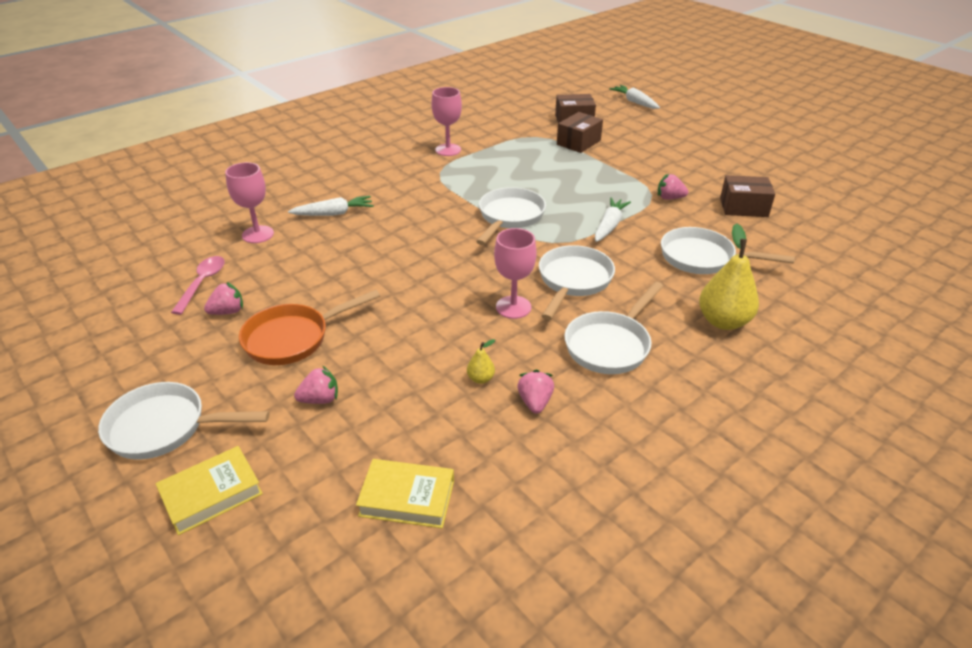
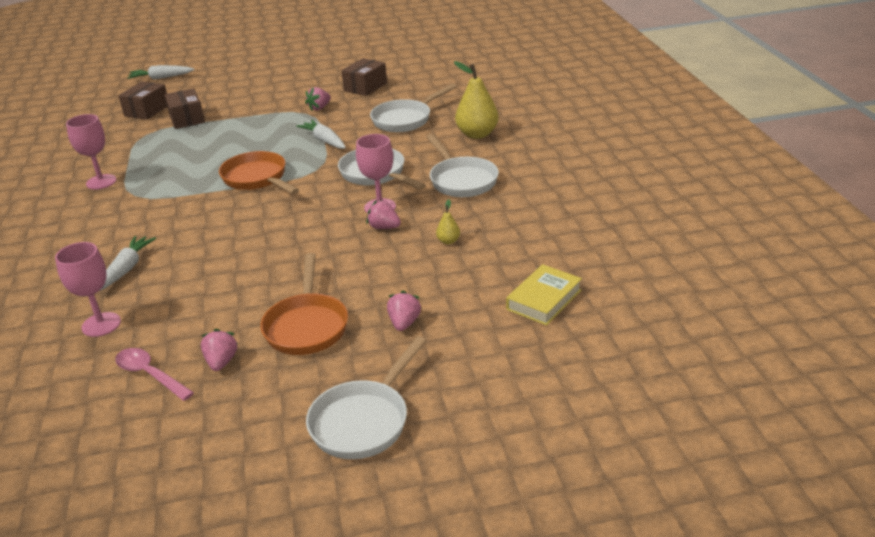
camera: 60 degrees left, 5 degrees down
yellow book [156,446,263,535] -> none
white pan [476,187,546,245] -> orange pan [219,151,299,194]
pink strawberry [517,370,554,414] -> pink strawberry moved to [366,200,401,229]

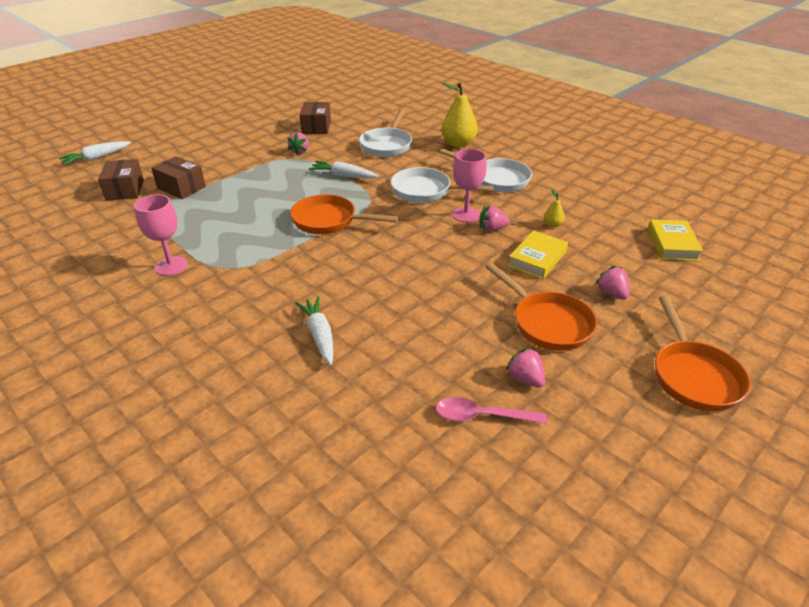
camera: 35 degrees left, 5 degrees up
pink goblet [55,242,121,337] -> none
white pan [306,336,427,459] -> orange pan [655,296,751,411]
none -> yellow book [508,230,568,279]

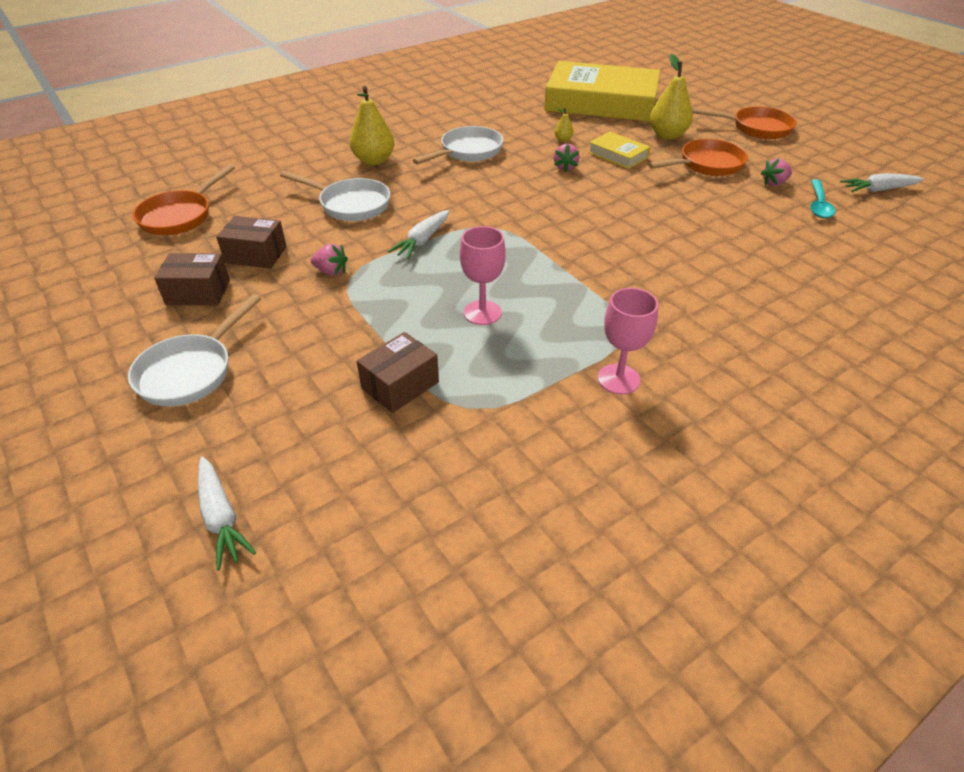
camera: 80 degrees left, 5 degrees up
brown box [98,159,144,201] -> brown box moved to [154,253,230,305]
orange pan [290,194,399,234] -> orange pan moved to [132,164,235,235]
white carrot [295,296,333,365] -> white carrot moved to [840,173,924,192]
white pan [391,167,494,203] -> white pan moved to [128,294,261,406]
pink spoon [436,397,547,424] -> turquoise spoon [810,179,836,218]
pink goblet [452,149,487,223] -> pink goblet moved to [460,226,506,325]
pink strawberry [596,266,630,300] -> yellow pear [650,54,693,139]
yellow book [648,219,703,261] -> yellow book [544,61,660,122], size x2.35

